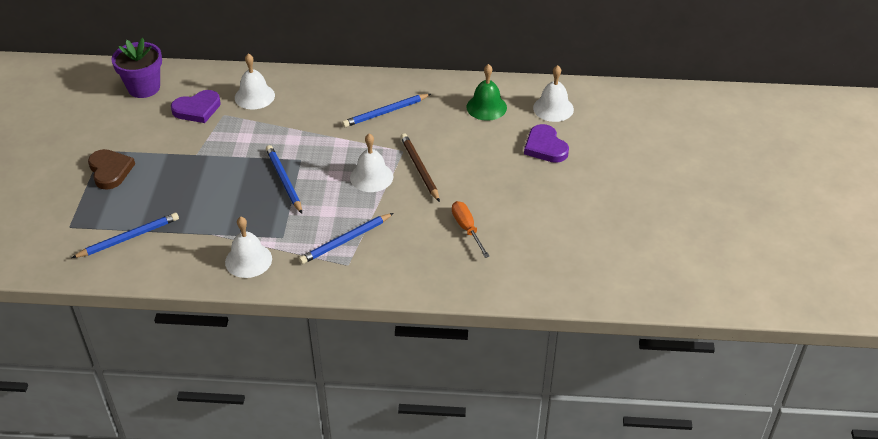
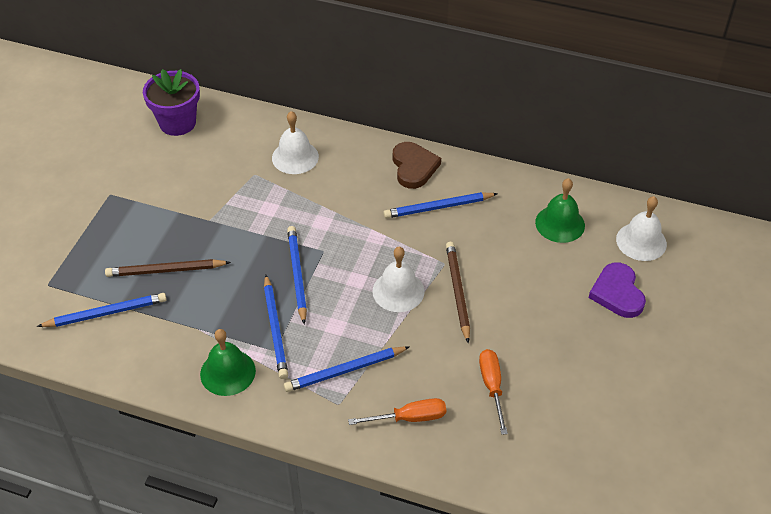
camera: 15 degrees right, 5 degrees up
brown heart [88,149,135,189] -> brown heart moved to [393,142,441,189]
purple heart [171,90,221,123] -> none
white bell [225,217,272,278] -> green bell [200,329,256,396]
none -> brown pencil [105,259,231,277]
none -> blue pencil [264,275,288,379]
none -> orange screwdriver [348,398,446,425]

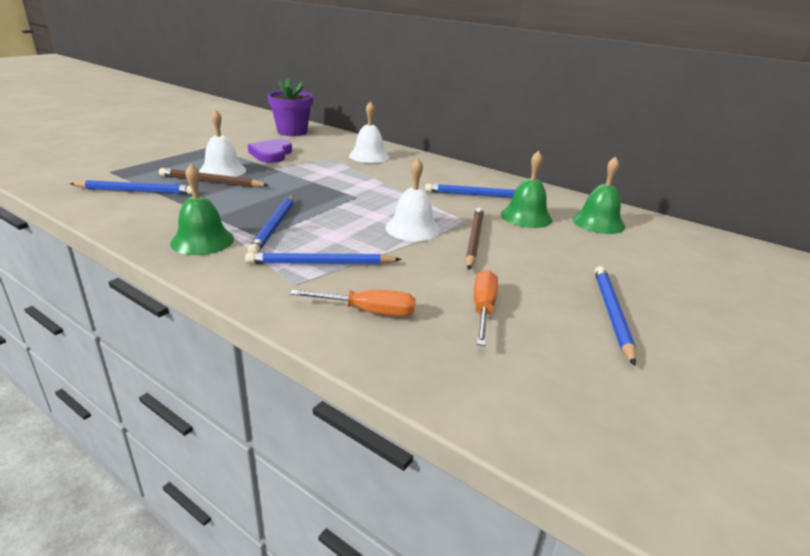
camera: 15 degrees right, 20 degrees down
blue pencil [287,226,307,325] -> blue pencil moved to [595,266,636,366]
brown heart [393,142,441,189] -> none
purple heart [589,263,646,318] -> purple heart moved to [248,139,292,163]
white bell [616,196,667,261] -> white bell moved to [199,109,246,177]
none -> green bell [501,151,552,228]

